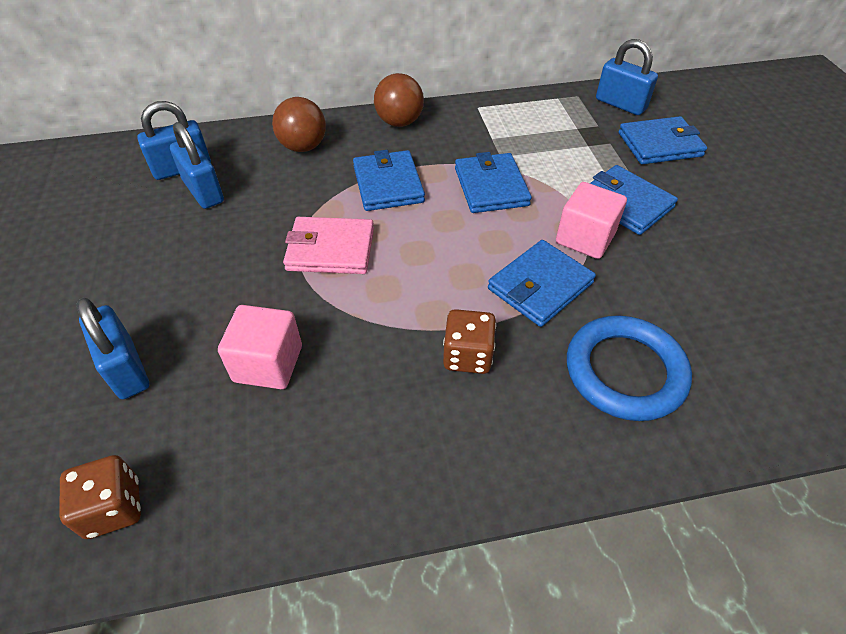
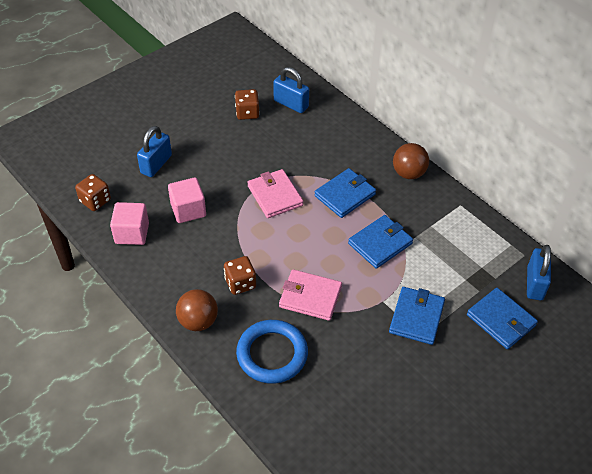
camera: 60 degrees right, 0 degrees up
blue padlock [170,122,224,209] -> none
brown ball [272,97,326,152] -> brown ball moved to [176,289,218,331]
blue wallet [488,240,596,327] -> pink wallet [279,269,342,321]
pink cube [556,182,627,259] -> pink cube moved to [110,202,149,245]
none -> brown dice [235,89,260,120]

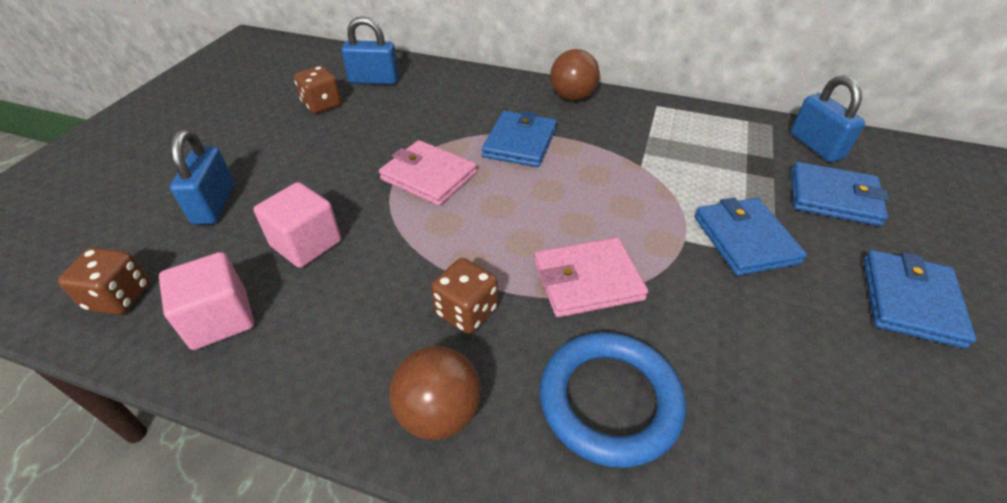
camera: 30 degrees left, 5 degrees down
blue wallet [348,215,413,269] -> blue wallet moved to [863,250,977,349]

